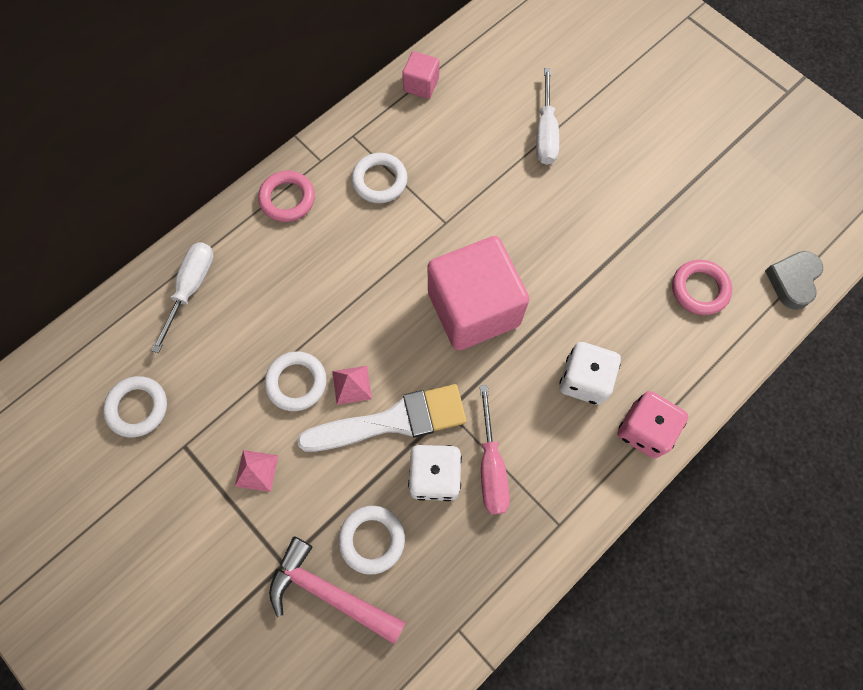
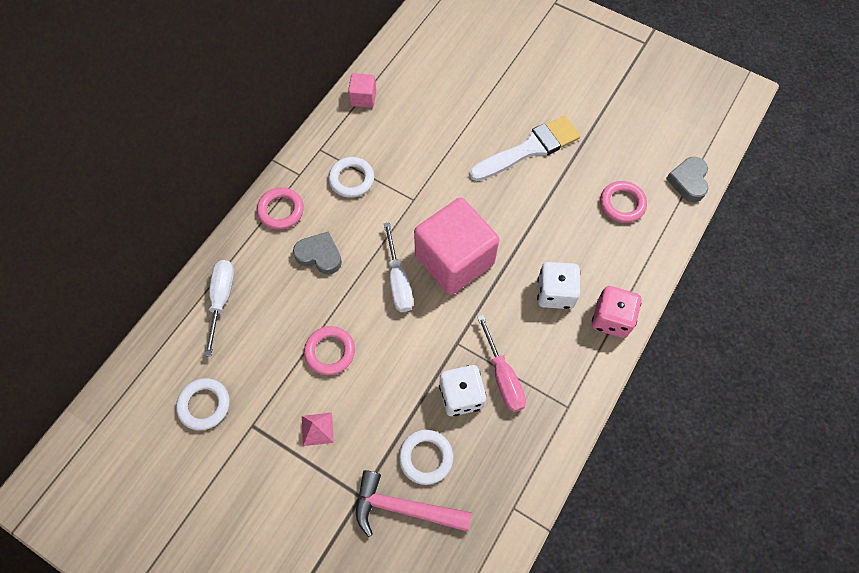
camera: 15 degrees left, 5 degrees down
white ring [264,351,327,411] -> pink ring [304,326,355,375]
white brush [297,384,467,452] -> white brush moved to [469,116,580,181]
pink pyramid [333,366,372,405] -> none
white screwdriver [536,68,559,165] -> white screwdriver moved to [384,222,413,312]
none -> grey heart [293,231,342,275]

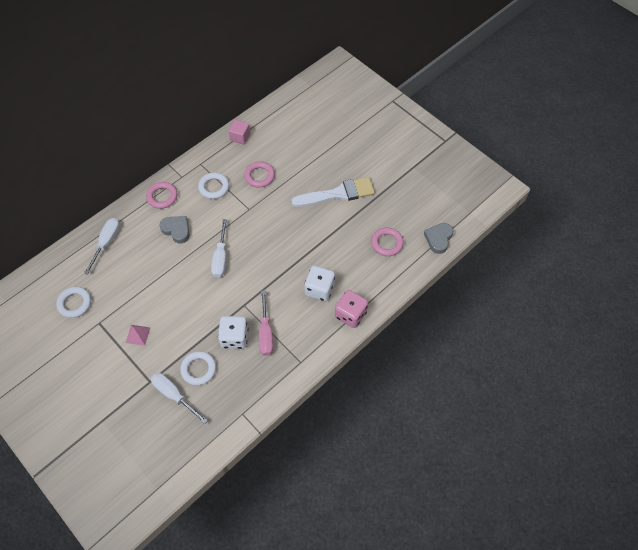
camera: 15 degrees right, 5 degrees down
pink ring [304,326,355,375] -> pink ring moved to [244,161,275,188]
pink hammer [356,470,472,537] -> white screwdriver [151,373,208,424]
pink cube [414,198,499,295] -> none

